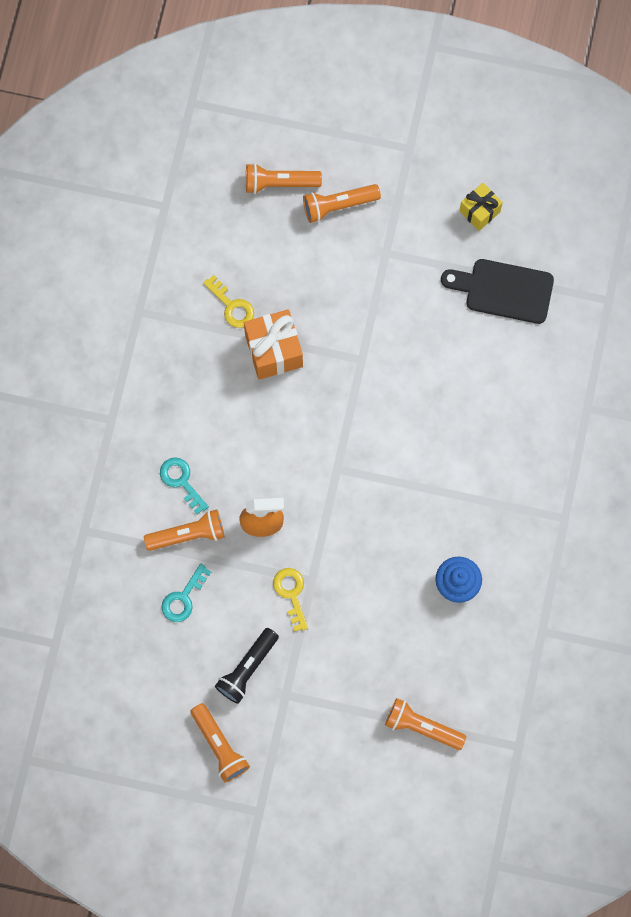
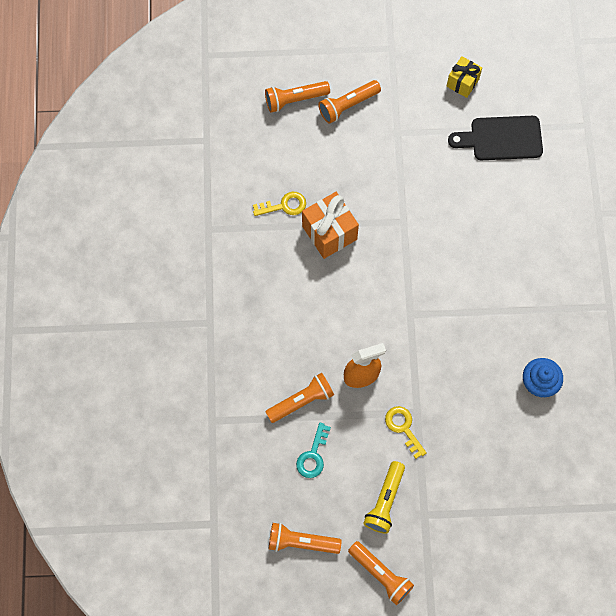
camera: 15 degrees left, 5 degrees down
turquoise key [160,457,209,514] -> none
yellow key [203,275,254,328] -> yellow key turned 45 degrees counterclockwise [253,192,306,216]
black flashlight [215,628,279,704] -> yellow flashlight [363,461,405,534]
orange flashlight [385,698,467,750] -> orange flashlight moved to [269,523,342,554]

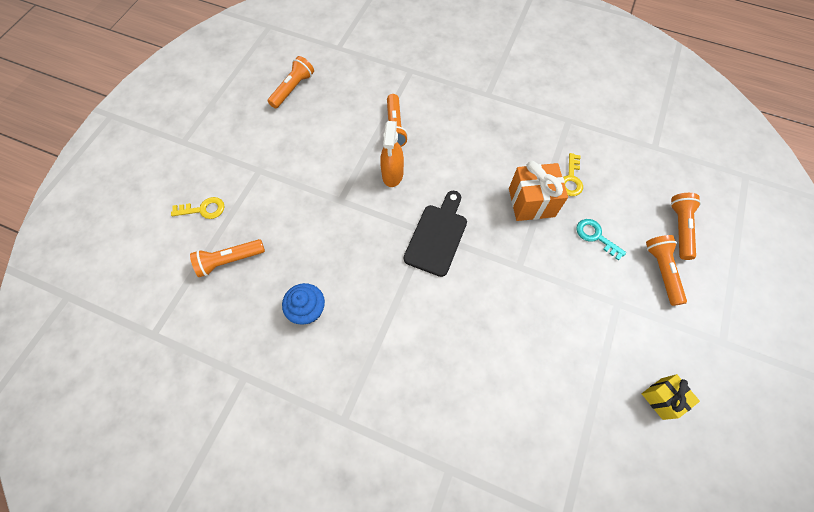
camera: 115 degrees right, 5 degrees down
turquoise key [296,423,331,478] -> turquoise key moved to [577,219,626,260]
orange flashlight [348,541,414,605] -> orange flashlight moved to [190,239,265,277]
yellow flashlight [363,461,405,534] -> none
yellow key [385,406,427,459] -> yellow key moved to [171,197,225,219]
black cutting board [448,116,543,160] -> black cutting board moved to [404,191,467,277]

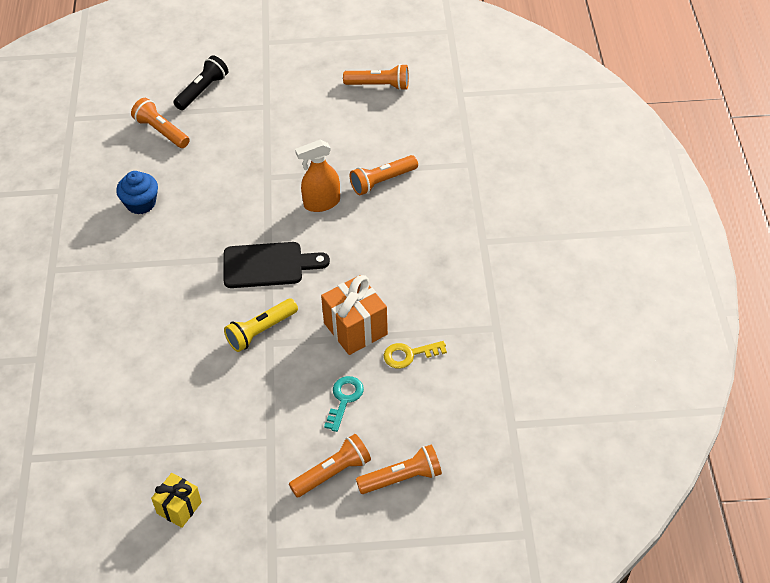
camera: 65 degrees right, 15 degrees down
yellow key [171,197,225,219] -> black flashlight [173,55,228,110]
none -> yellow flashlight [224,298,298,352]

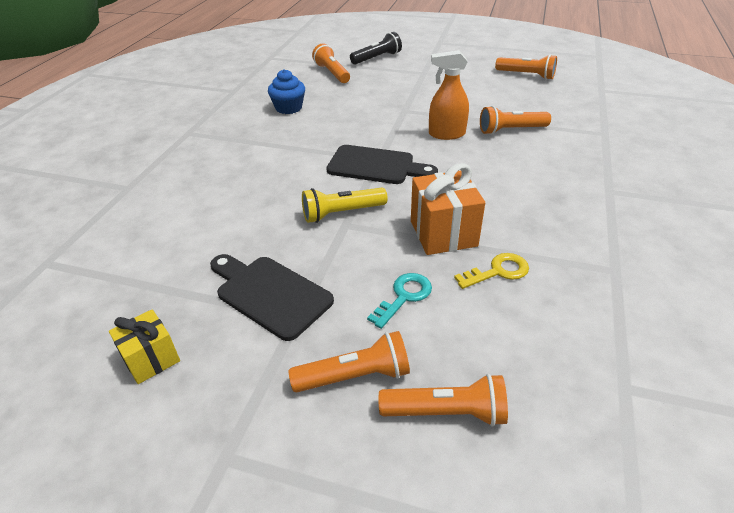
camera: 20 degrees right, 10 degrees down
yellow key [384,341,447,369] -> yellow key turned 150 degrees clockwise [454,253,529,289]
none -> black cutting board [210,254,334,341]

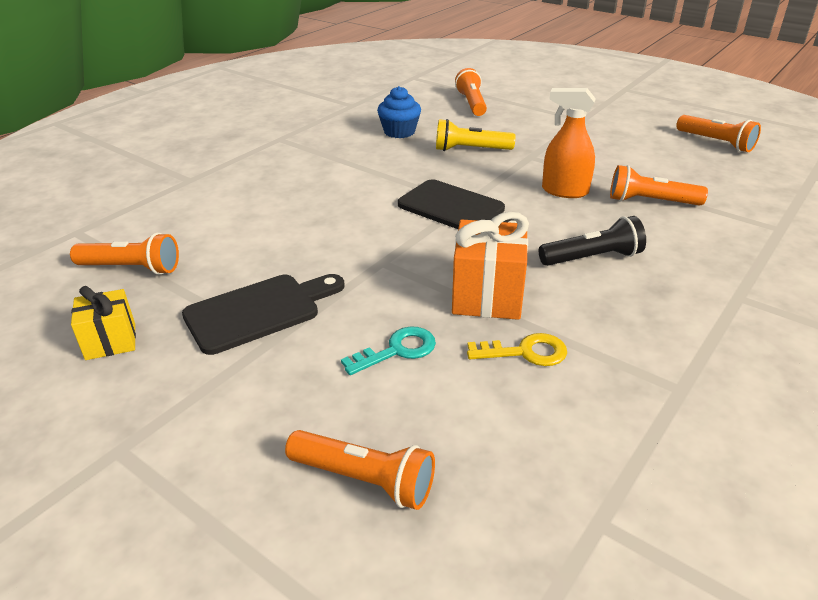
camera: 20 degrees right, 5 degrees down
black cutting board [210,254,334,341] -> black cutting board turned 90 degrees clockwise [182,274,345,355]
orange flashlight [288,331,410,392] -> orange flashlight moved to [70,233,179,275]
yellow flashlight [302,188,388,223] -> yellow flashlight moved to [436,119,515,151]
black flashlight [350,32,402,65] -> black flashlight moved to [539,216,646,266]

